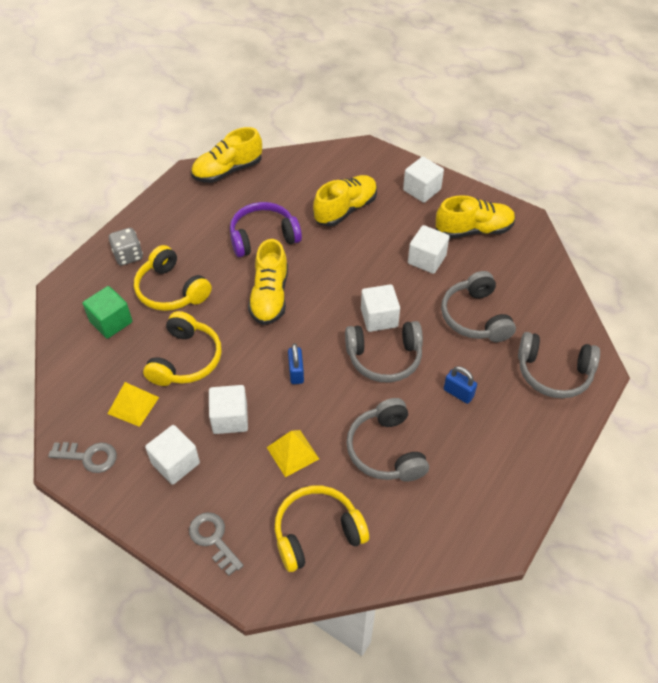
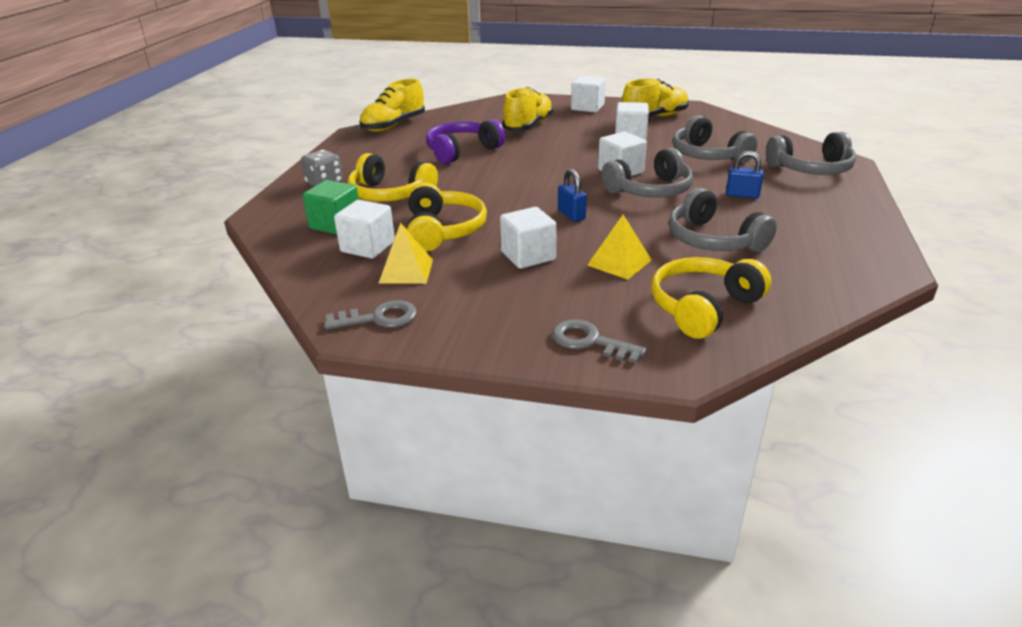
camera: 20 degrees left, 20 degrees down
white cube [145,425,200,485] -> white cube moved to [334,200,395,259]
yellow shoe [248,239,288,325] -> none

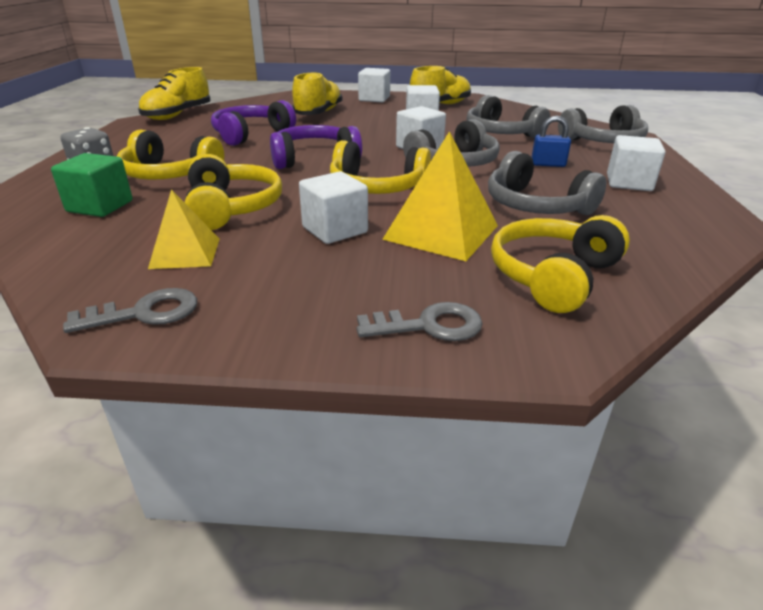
camera: 10 degrees left, 0 degrees up
white cube [334,200,395,259] -> white cube moved to [607,135,665,191]
grey key [552,319,647,363] -> grey key turned 150 degrees clockwise [357,302,483,341]
blue padlock [558,169,587,222] -> yellow headphones [330,140,431,194]
yellow pyramid [587,215,652,280] -> yellow pyramid [382,131,498,261], size x1.61
none -> purple headphones [270,125,362,169]

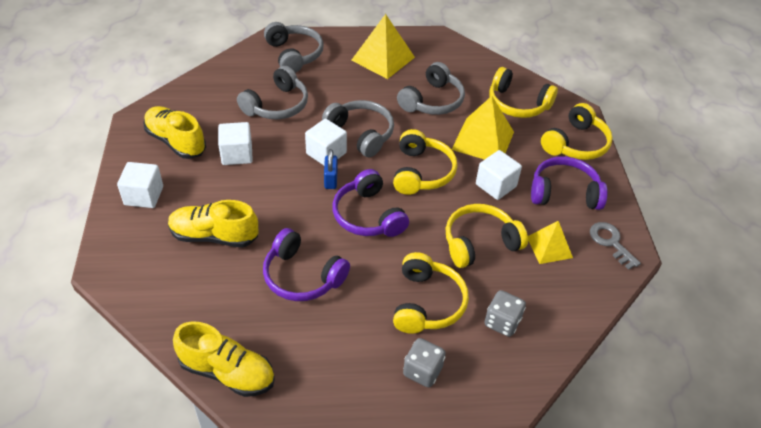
camera: 100 degrees left, 15 degrees up
green cube [51,153,133,217] -> grey dice [485,290,526,337]
grey key [357,302,483,341] -> yellow headphones [541,103,613,160]
blue padlock [532,116,571,167] -> blue padlock moved to [324,149,337,189]
white cube [607,135,665,191] -> yellow pyramid [351,14,415,79]
none -> purple headphones [531,156,608,210]

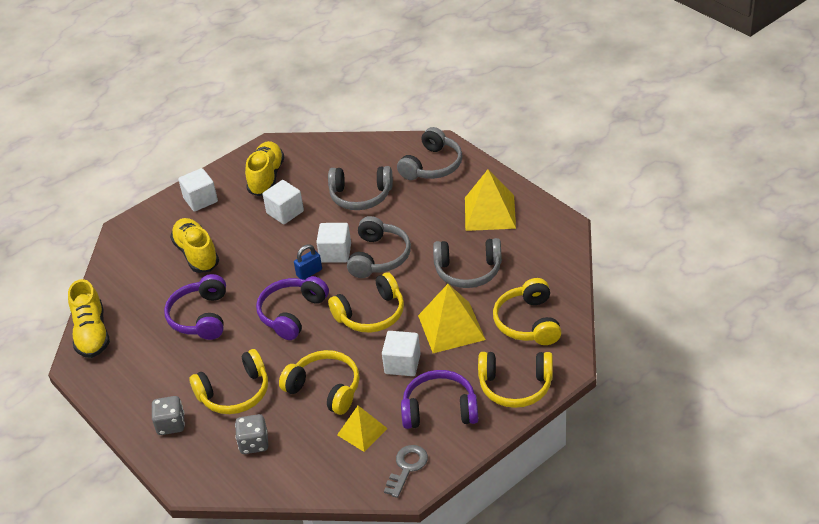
camera: 60 degrees right, 5 degrees down
purple headphones [531,156,608,210] -> purple headphones turned 60 degrees counterclockwise [401,370,479,429]

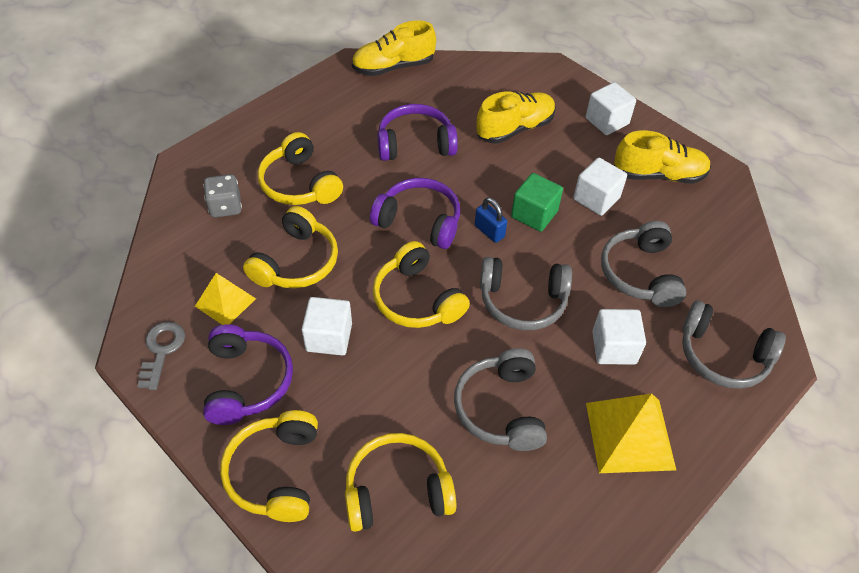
camera: 80 degrees right, 10 degrees up
grey dice [152,396,185,435] -> none
white cube [316,223,351,263] -> white cube moved to [592,309,646,365]
grey key [384,445,428,498] -> grey key turned 105 degrees counterclockwise [137,322,185,390]
yellow pyramid [418,284,486,353] -> none
none -> green cube [511,173,563,232]

